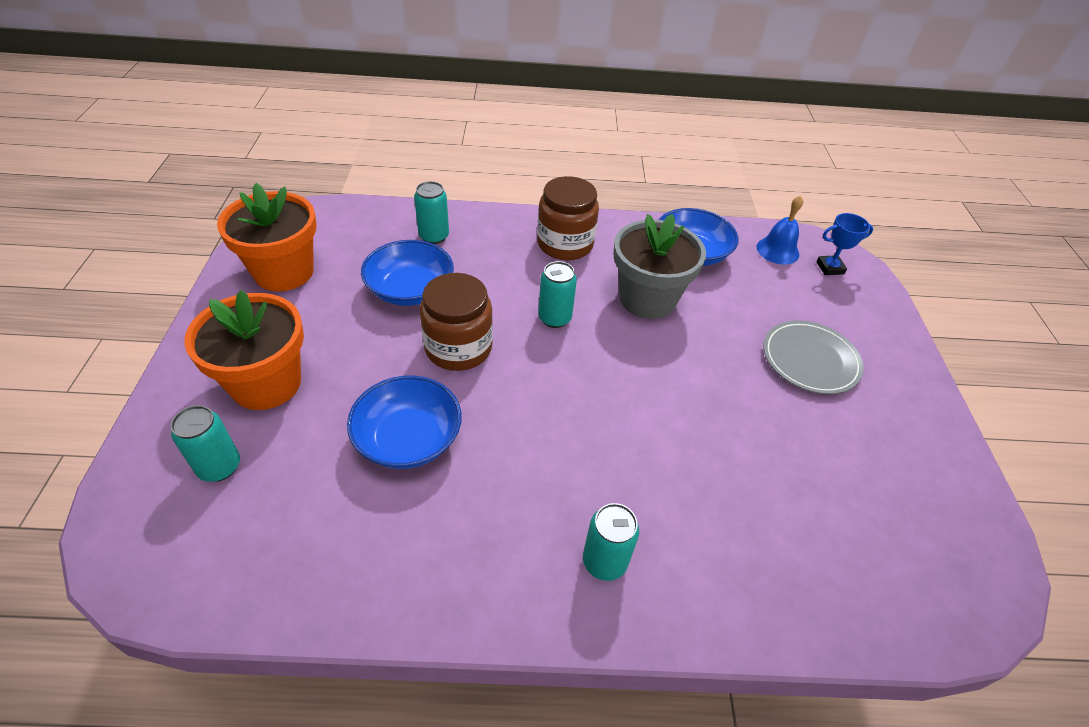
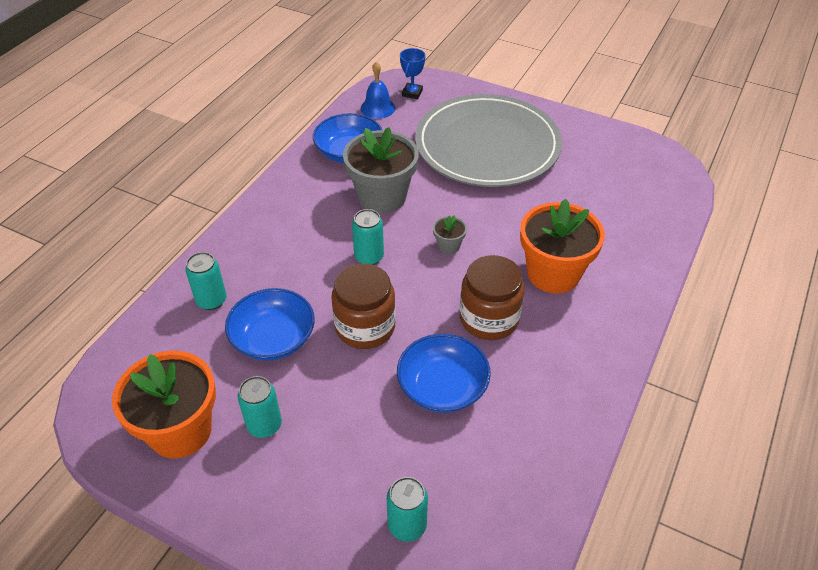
camera: 60 degrees left, 0 degrees up
orange flower pot [184,290,304,410] -> orange flower pot moved to [520,199,605,294]
brown jar [537,176,599,260] -> brown jar moved to [460,255,525,340]
turquoise can [583,503,639,581] -> turquoise can moved to [238,376,282,438]
grey plate [763,320,864,394] -> grey plate [415,94,562,187], size x2.03
none -> grey flower pot [433,215,467,254]

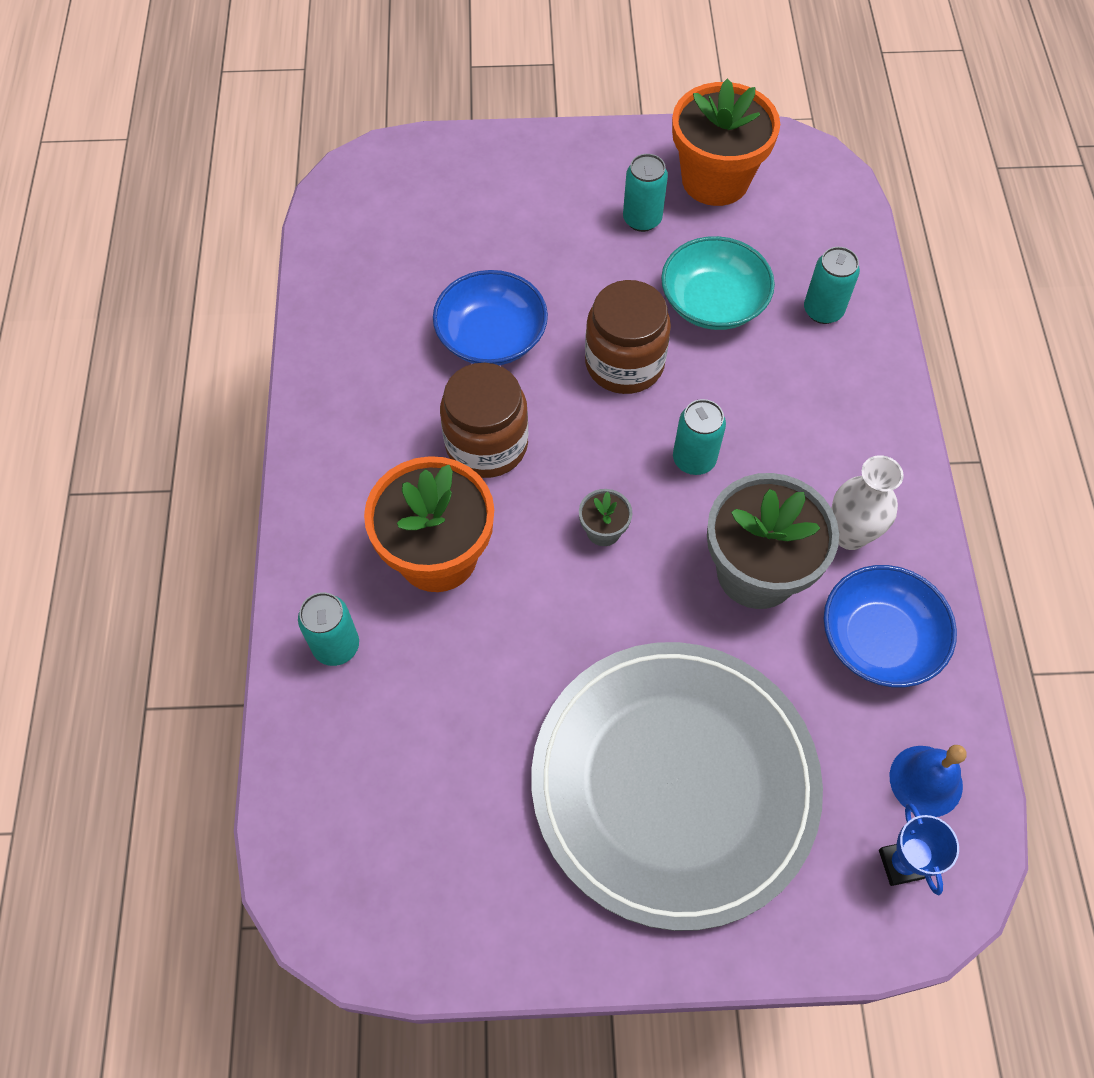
camera: 150 degrees right, 15 degrees up
blue bowl [225,288,315,361] -> turquoise bowl [661,236,775,330]
turquoise can [387,477,428,542] -> turquoise can moved to [298,592,359,666]
none -> white vase [832,455,904,550]

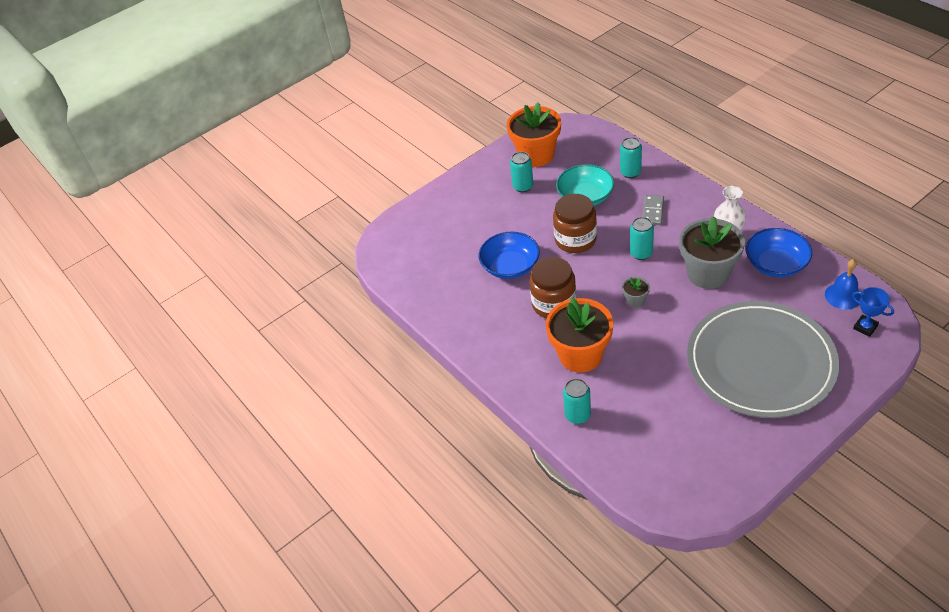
camera: 30 degrees left, 15 degrees down
none -> grey domino [642,195,664,225]

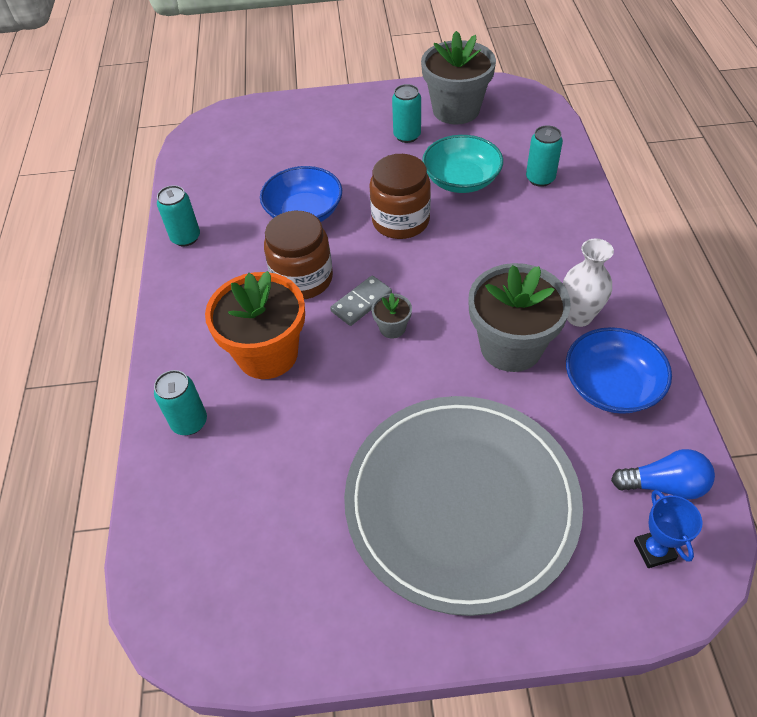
camera: 30 degrees right, 5 degrees up
orange flower pot [507,102,561,167] -> grey flower pot [421,31,496,125]
turquoise can [630,217,654,260] -> turquoise can moved to [157,185,200,246]
grey domino [642,195,664,225] -> grey domino moved to [330,275,392,326]
blue bell [825,259,861,309] -> blue light bulb [611,449,715,500]

